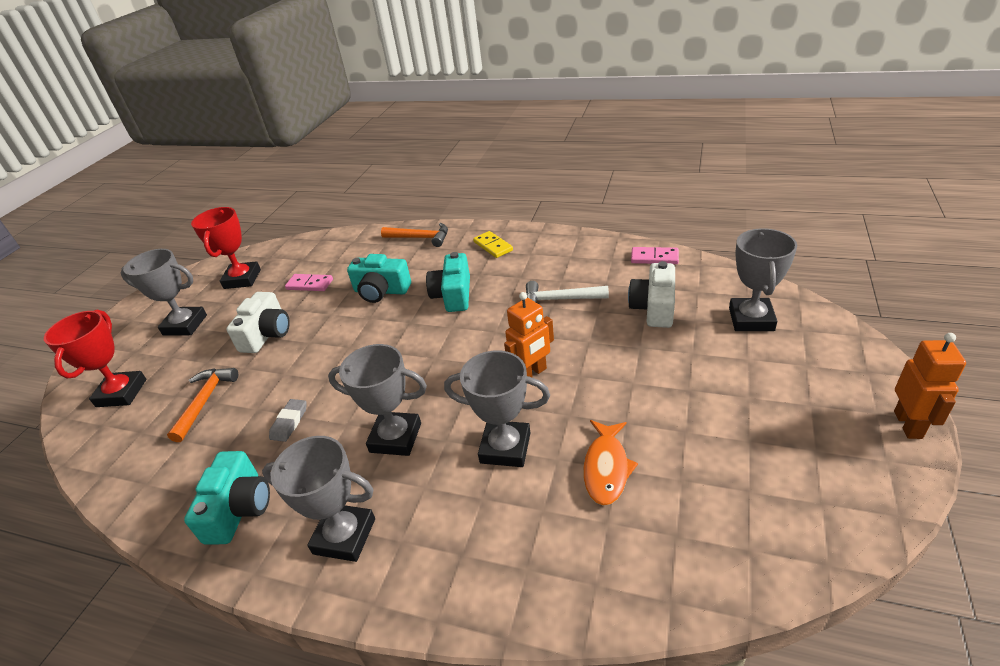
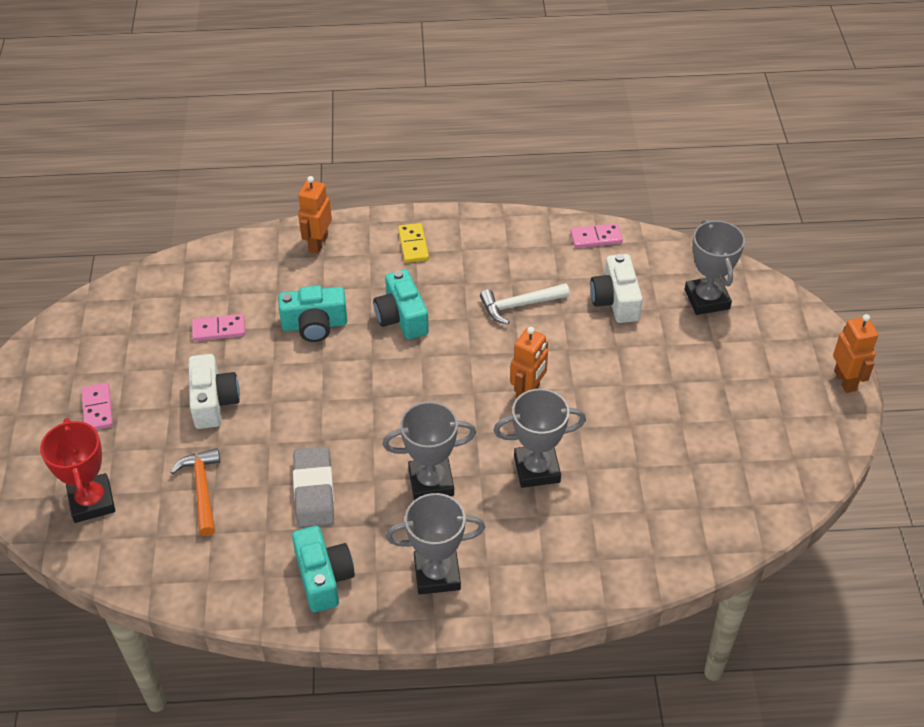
camera: 25 degrees left, 10 degrees up
grey trophy [121,249,207,336] -> pink domino [82,383,113,430]
red trophy [191,207,261,289] -> none
grey eraser [269,399,307,442] -> grey eraser [293,447,334,528], size x1.79
orange hammer [381,223,448,247] -> orange robot [298,176,332,254]
yellow domino [473,231,513,258] -> yellow domino turned 45 degrees clockwise [398,223,429,263]
orange fish [583,420,638,506] -> none

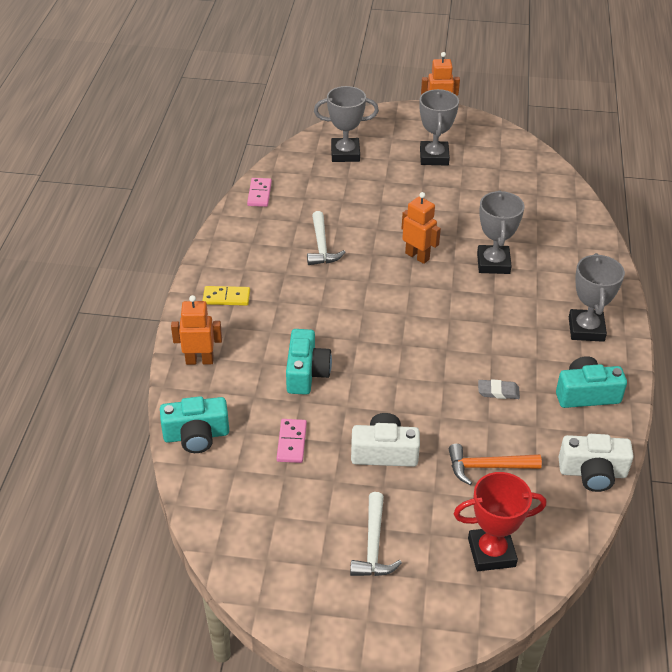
camera: 80 degrees left, 5 degrees down
pink domino [82,383,113,430] -> white hammer [350,492,402,576]
grey eraser [293,447,334,528] -> grey eraser [478,379,520,399], size x0.56
orange robot [298,176,332,254] -> orange robot turned 150 degrees clockwise [171,295,222,365]
turquoise camera [373,269,429,339] -> turquoise camera moved to [160,396,229,453]
grey trophy [382,402,476,500] -> grey trophy moved to [419,89,459,166]
white camera [590,254,643,323] -> white camera moved to [559,434,634,492]

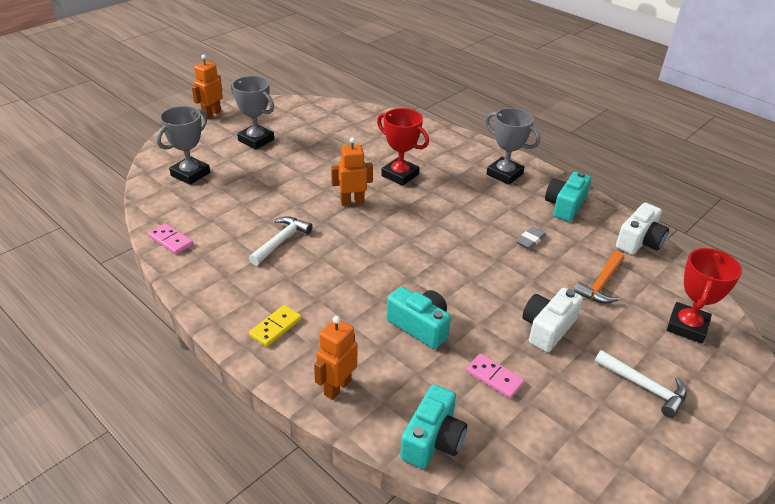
camera: 55 degrees left, 5 degrees down
white hammer [307,211,345,265] -> white hammer turned 90 degrees counterclockwise [249,216,313,266]
grey trophy [477,190,525,274] -> red trophy [377,108,429,186]

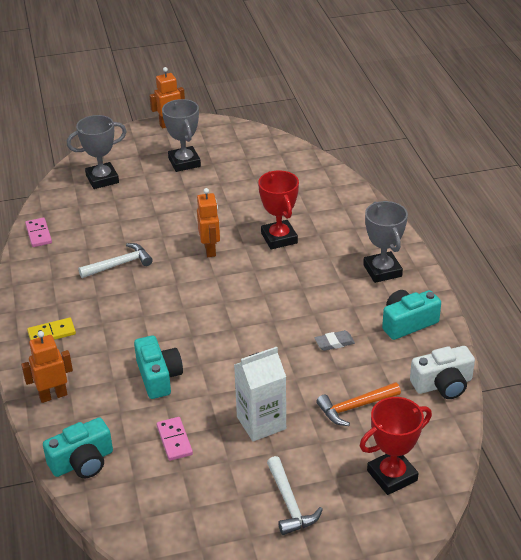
camera: 35 degrees right, 0 degrees up
orange robot [331,137,373,206] -> orange robot turned 60 degrees clockwise [197,188,220,257]
white camera [522,288,583,352] -> white carton [234,347,286,442]

